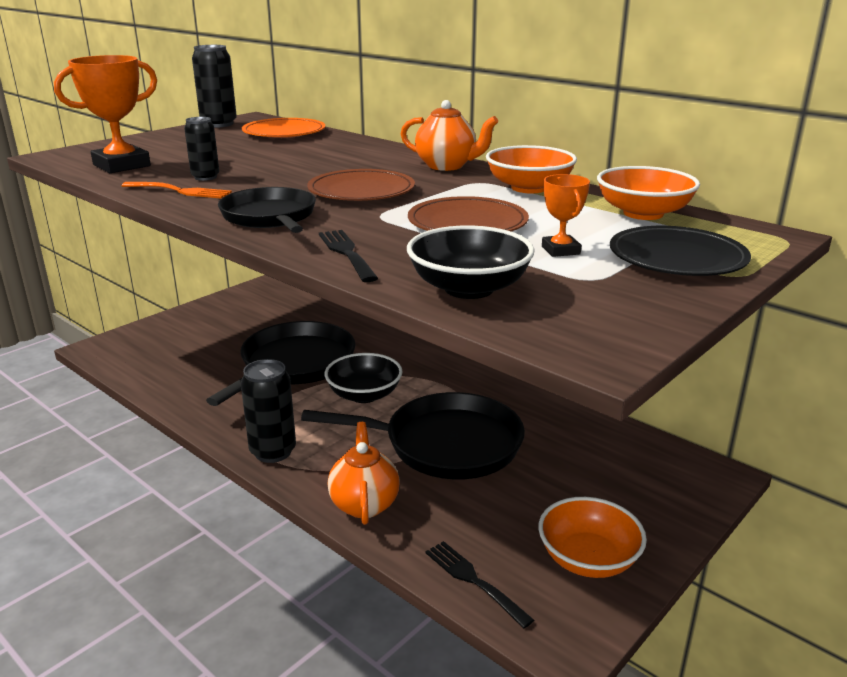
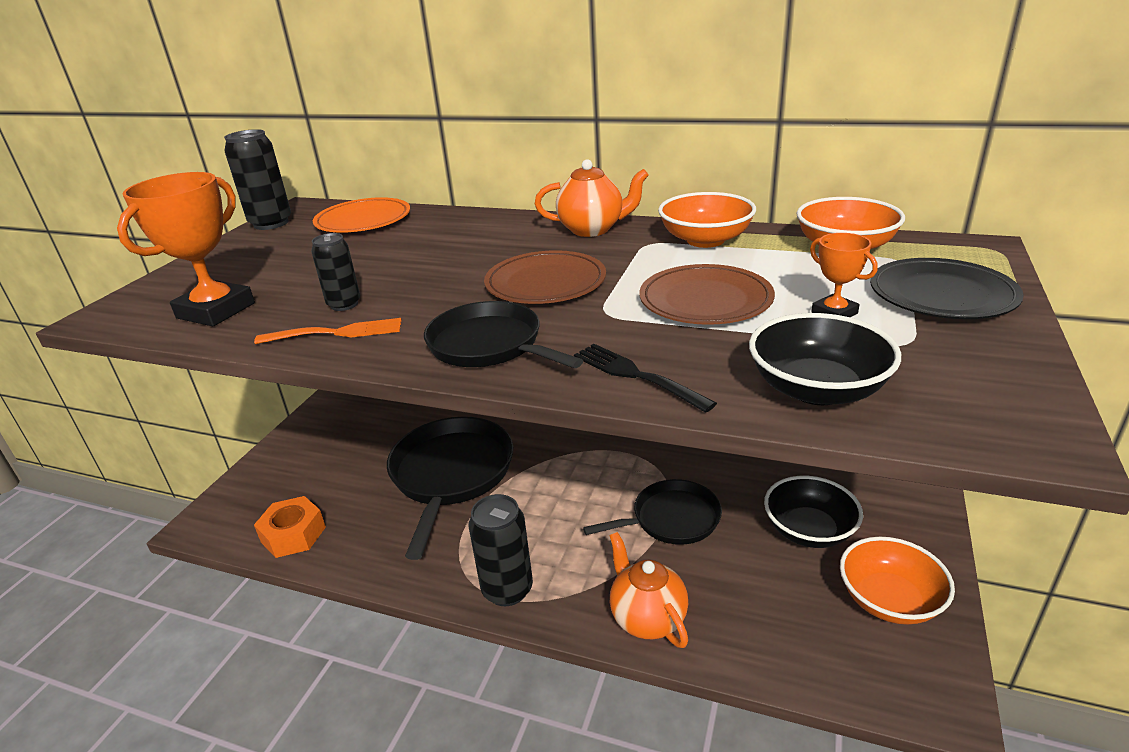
camera: 20 degrees left, 5 degrees up
black pan [301,392,525,479] -> black pan [583,479,722,545], size x0.61
black bowl [325,353,403,403] -> black bowl moved to [764,476,863,548]
black fork [425,541,534,628] -> none
none -> orange nut [254,496,326,558]

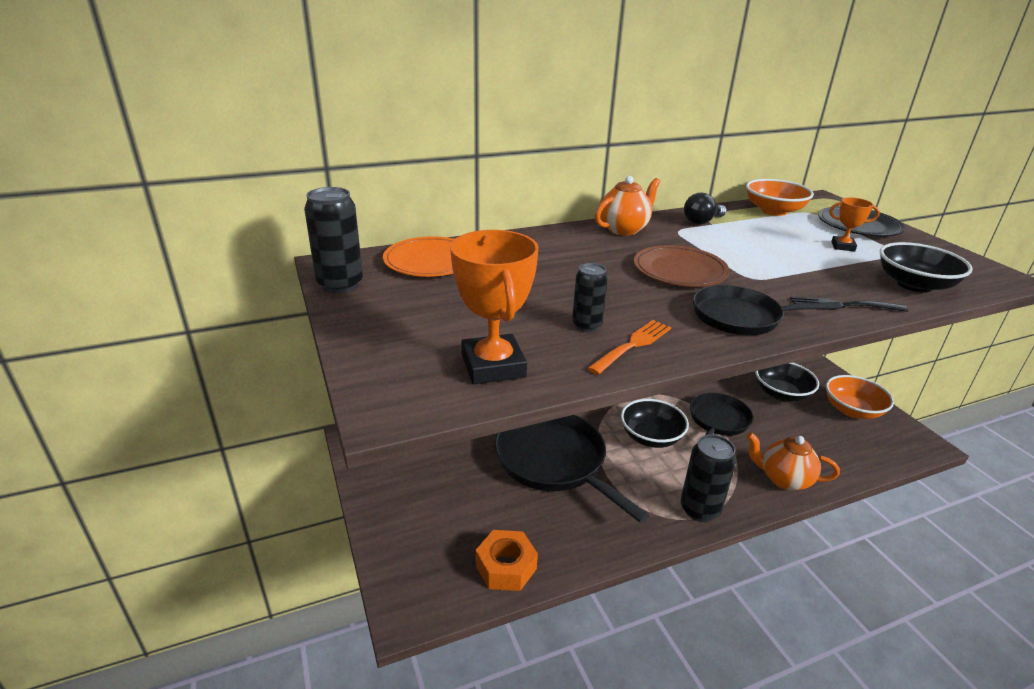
camera: 45 degrees left, 0 degrees up
brown plate [639,264,775,325] -> none
orange bowl [658,192,756,248] -> black light bulb [684,193,727,225]
none -> black bowl [621,399,689,448]

